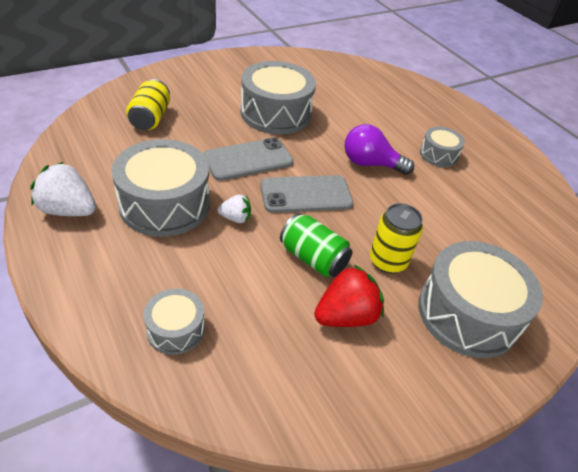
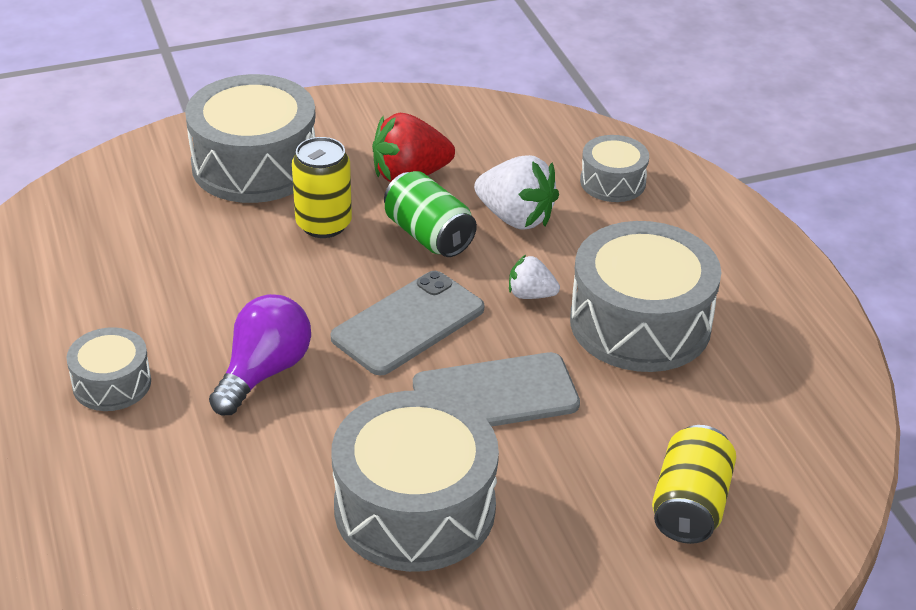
camera: 165 degrees left, 5 degrees down
white strawberry [30,162,96,216] -> white strawberry moved to [474,155,559,230]
grey phone [260,175,353,213] -> grey phone turned 45 degrees counterclockwise [330,271,484,375]
purple light bulb [344,124,414,175] -> purple light bulb turned 90 degrees counterclockwise [209,294,311,415]

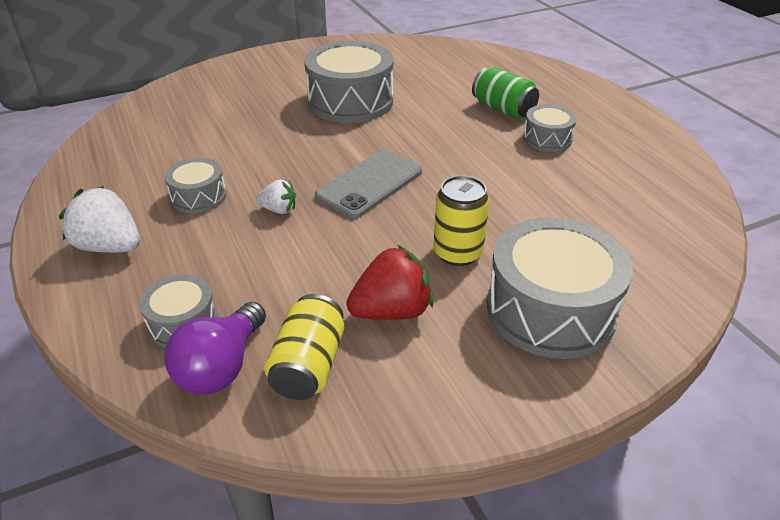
camera: 175 degrees right, 0 degrees up
purple light bulb [209,294,311,415] -> purple light bulb moved to [164,302,266,394]
green can [384,171,477,257] -> green can moved to [472,67,539,119]
grey phone [413,352,580,427] -> none
white strawberry [474,155,559,230] -> white strawberry moved to [59,186,140,253]
grey drum [570,221,721,372] -> grey drum [165,158,227,213], size x0.52
yellow can [652,425,736,544] -> yellow can moved to [264,294,344,400]

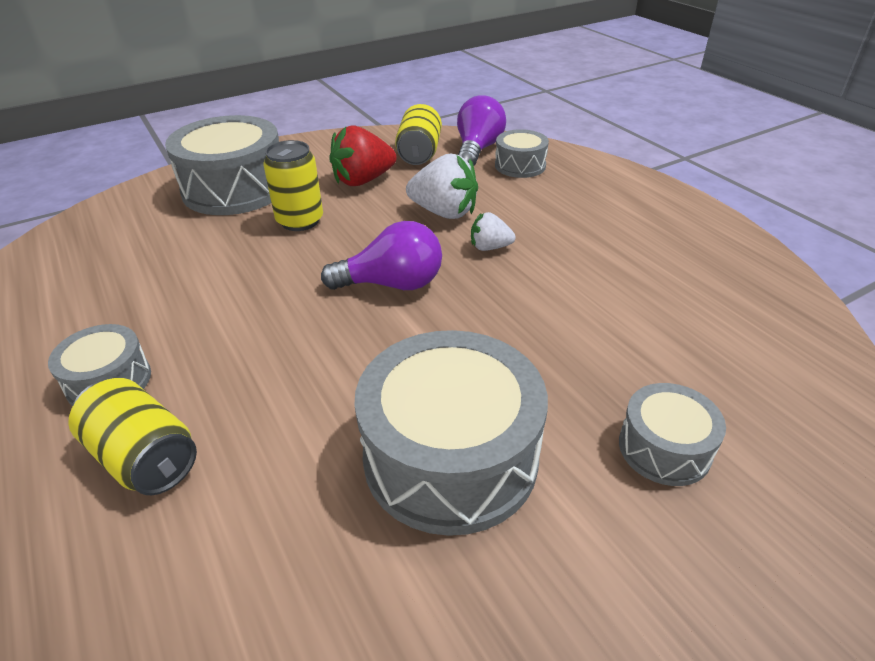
camera: 175 degrees right, 0 degrees up
white strawberry [59,186,140,253] -> white strawberry moved to [406,154,478,219]
grey drum [165,158,227,213] -> grey drum moved to [619,383,726,486]
grey phone [315,150,422,218] -> purple light bulb [321,221,442,290]
green can [472,67,539,119] -> yellow can [68,378,197,495]

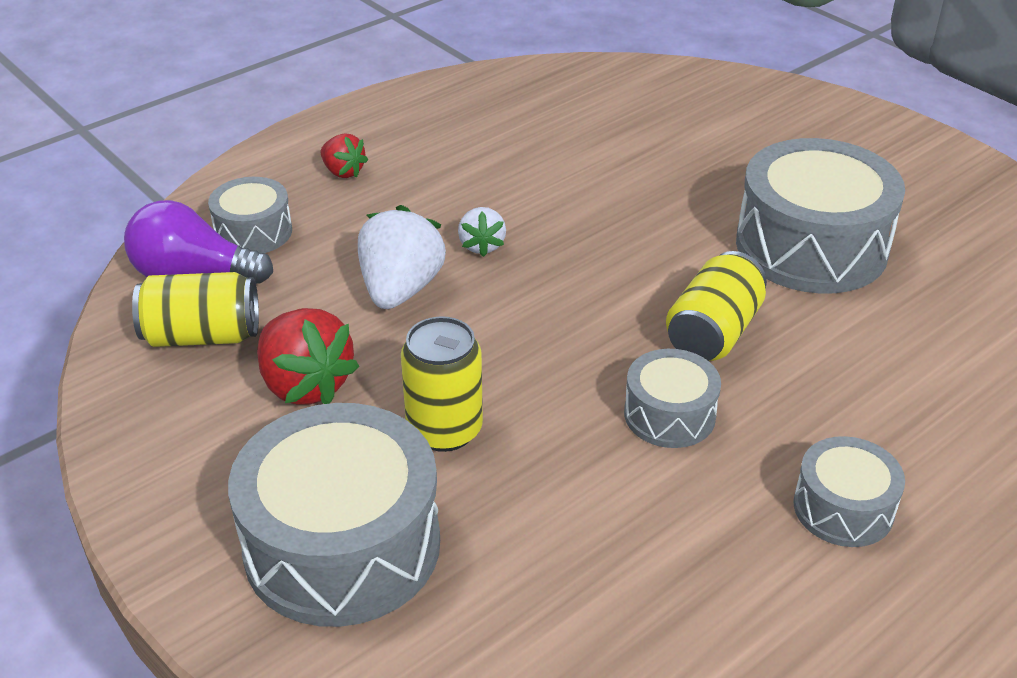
camera: 100 degrees left, 0 degrees up
yellow can [68,378,197,495] -> yellow can moved to [666,251,767,361]
purple light bulb [321,221,442,290] -> none
grey drum [619,383,726,486] -> grey drum moved to [624,349,721,448]
none -> red strawberry [321,133,368,178]

